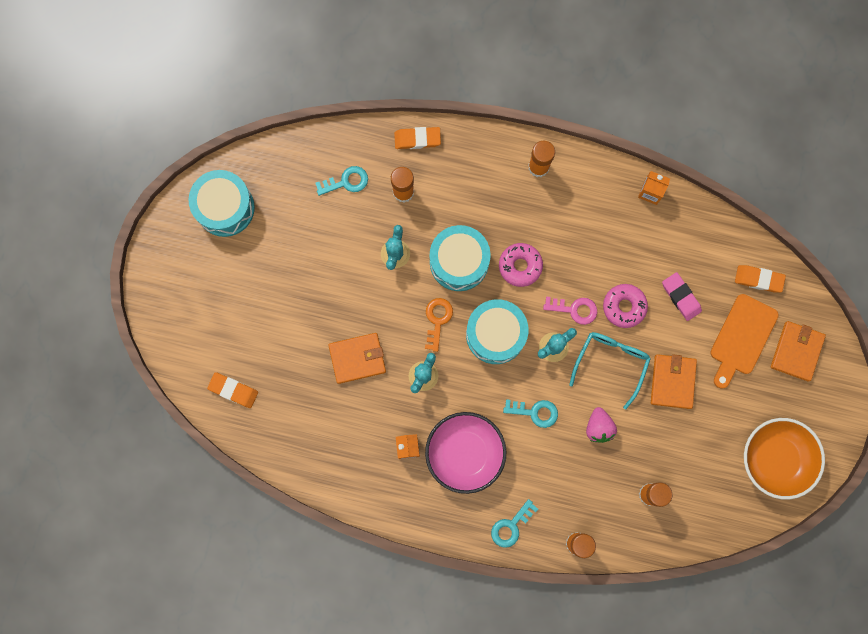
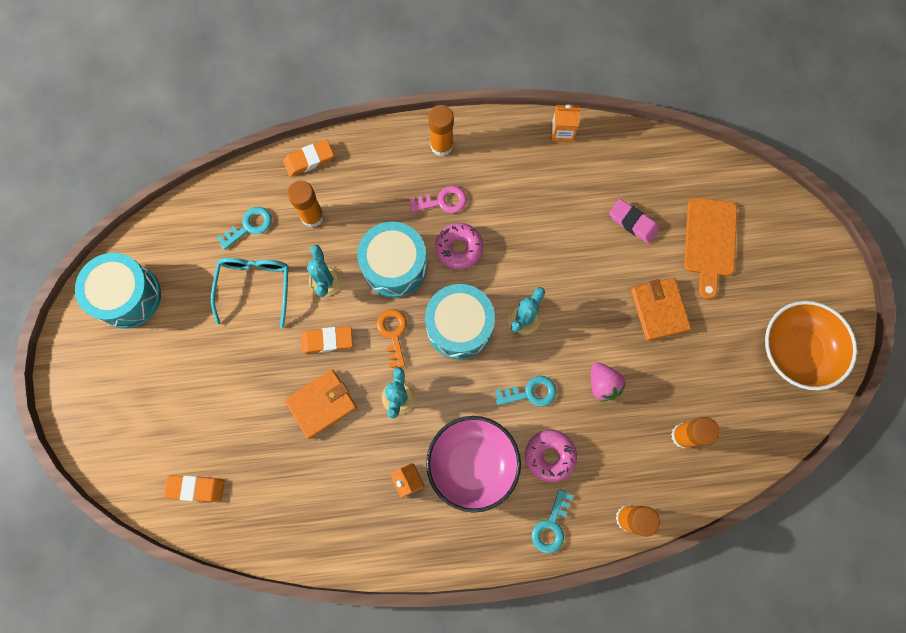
camera: 20 degrees left, 5 degrees down
pink key [543,297,597,325] -> pink key moved to [409,186,467,213]
turquoise glasses [569,332,651,410] -> turquoise glasses moved to [211,258,289,328]
pink donut [603,284,648,328] -> pink donut moved to [525,430,577,482]
orange eraser [735,265,786,293] -> orange eraser moved to [301,326,353,353]
orange wallet [771,321,826,382] -> none

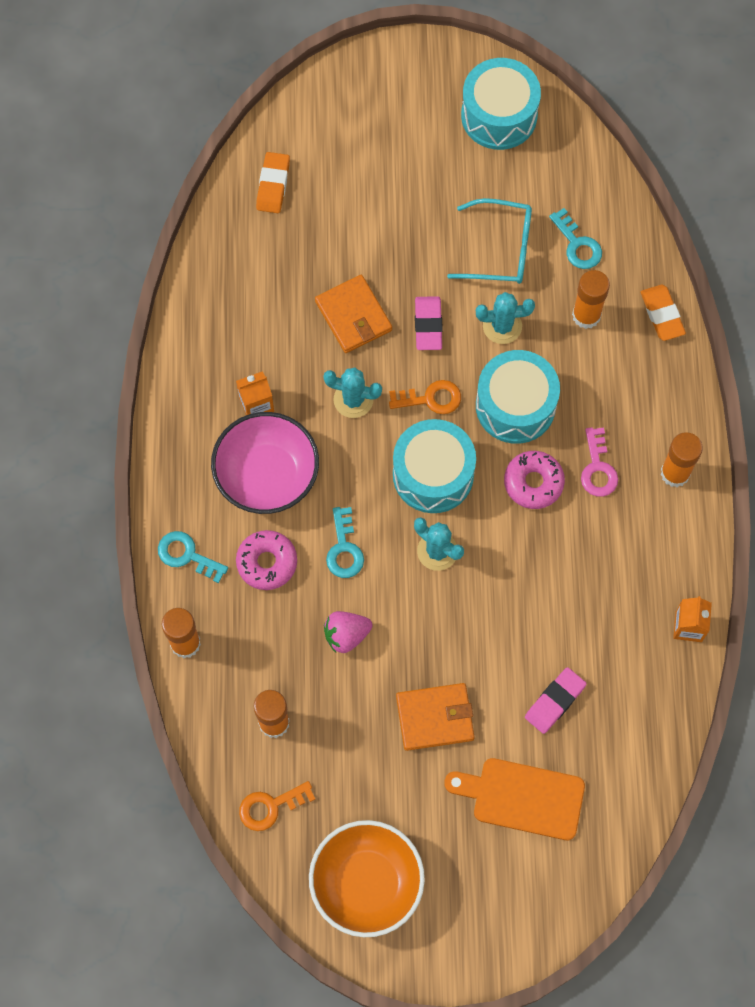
camera: 95 degrees right, 5 degrees down
orange eraser [301,326,353,353] -> pink eraser [415,296,443,350]
none -> orange key [239,781,315,831]

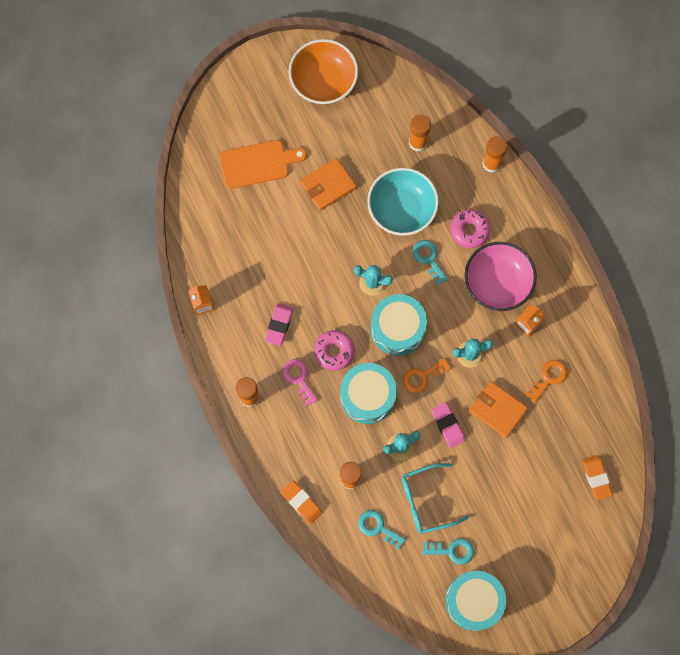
camera: 155 degrees right, 5 degrees up
turquoise key [158,531,228,583] -> turquoise key moved to [422,538,474,565]
orange key [239,781,315,831] -> orange key moved to [526,360,567,403]
pink strawberry [324,611,373,653] -> turquoise bowl [367,168,439,236]
pink eraser [525,667,587,734] -> pink eraser moved to [265,303,293,346]

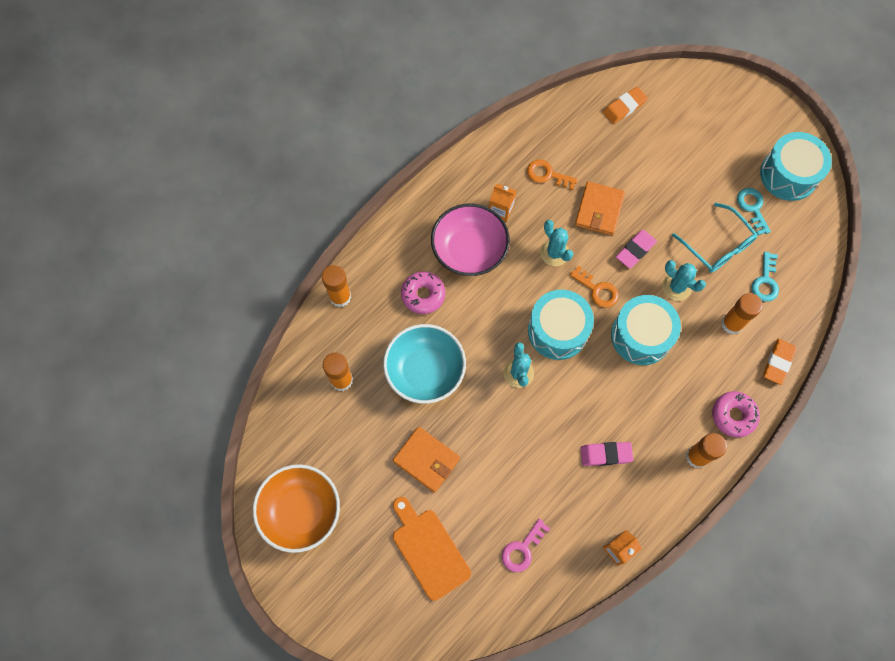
camera: 110 degrees left, 5 degrees down
pink key [282,359,318,406] -> pink key moved to [502,519,550,572]
pink donut [314,330,355,370] -> pink donut moved to [712,391,760,438]
turquoise key [412,240,448,285] -> none

